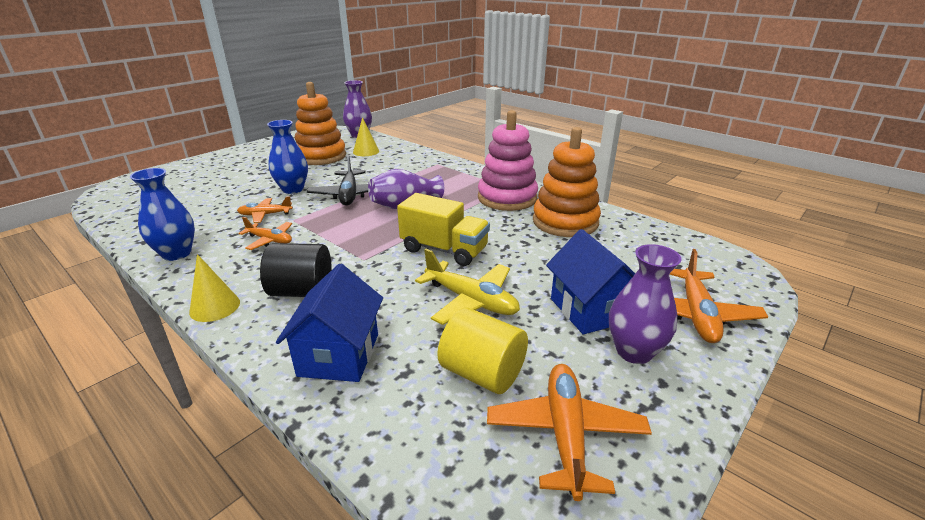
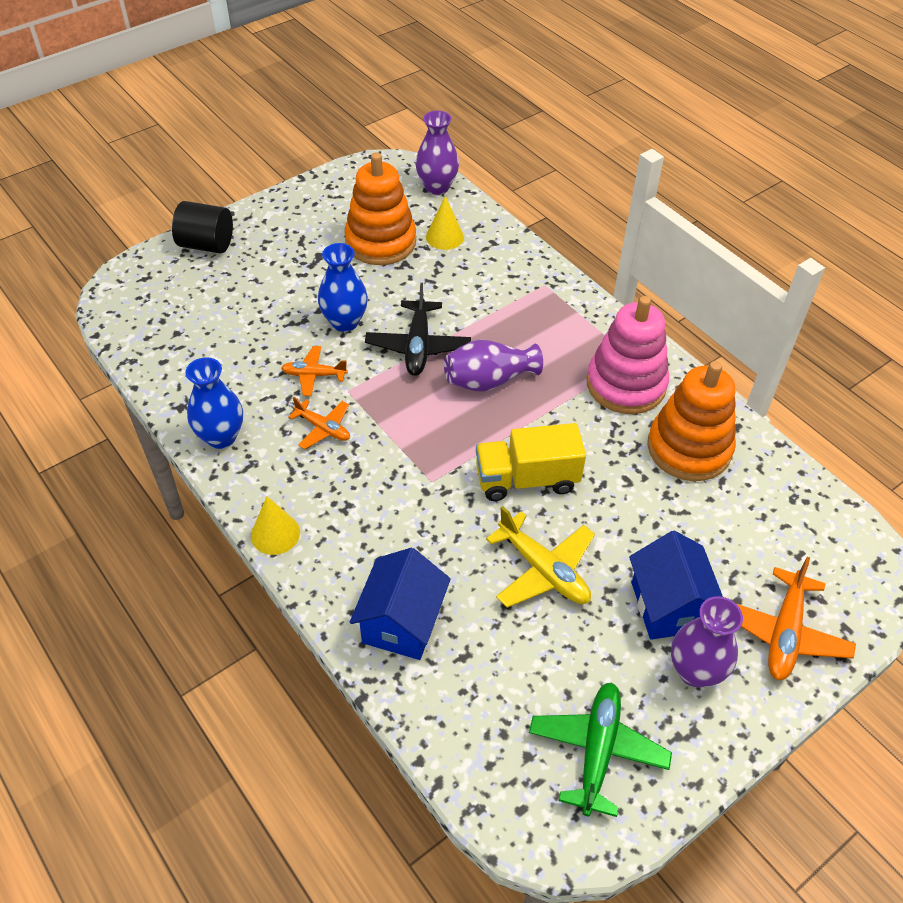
camera: 10 degrees right, 20 degrees up
black cylinder [260,243,332,297] -> black cylinder moved to [172,201,233,253]
yellow truck [397,193,490,266] -> yellow truck turned 135 degrees clockwise [476,423,586,501]
yellow cylinder [438,308,528,394] -> none
orange plane [487,364,652,501] -> green plane [529,682,672,817]

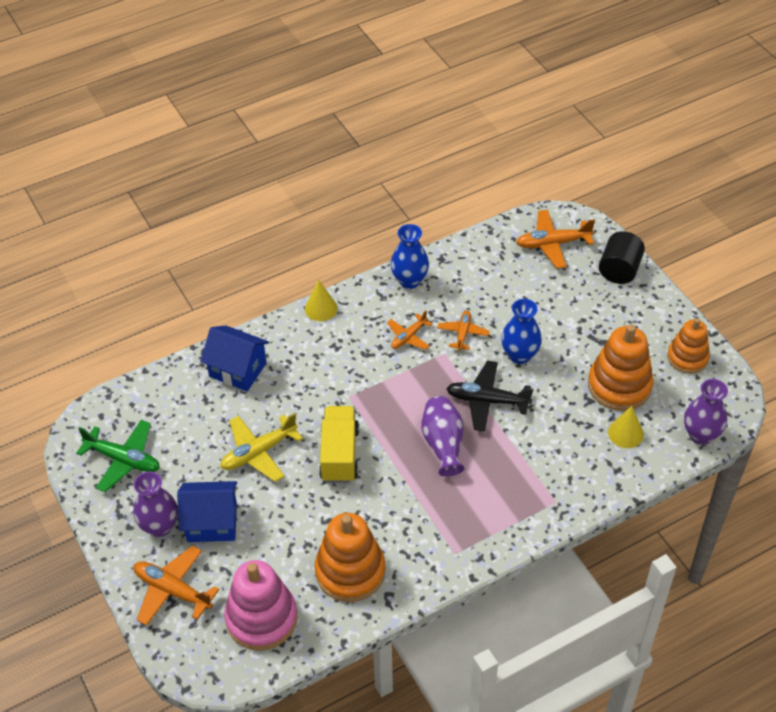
camera: 100 degrees right, 0 degrees up
pink stacking toy [587,296,669,414] -> pink stacking toy moved to [224,560,297,651]
none -> orange plane [516,210,595,269]
none -> orange stacking toy [667,318,710,374]

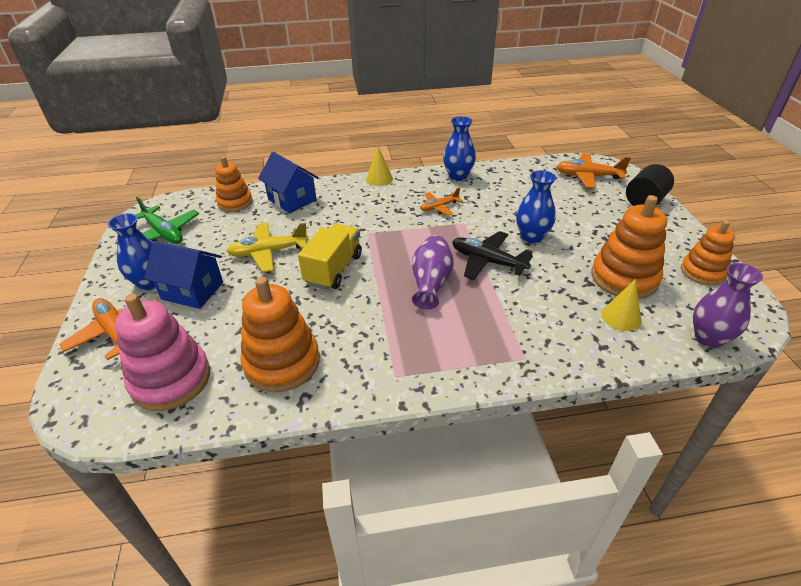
camera: 20 degrees right, 10 degrees down
purple vase [133,472,178,537] -> blue vase [108,213,156,290]
orange plane [437,311,489,351] -> none
none -> orange stacking toy [216,156,252,212]

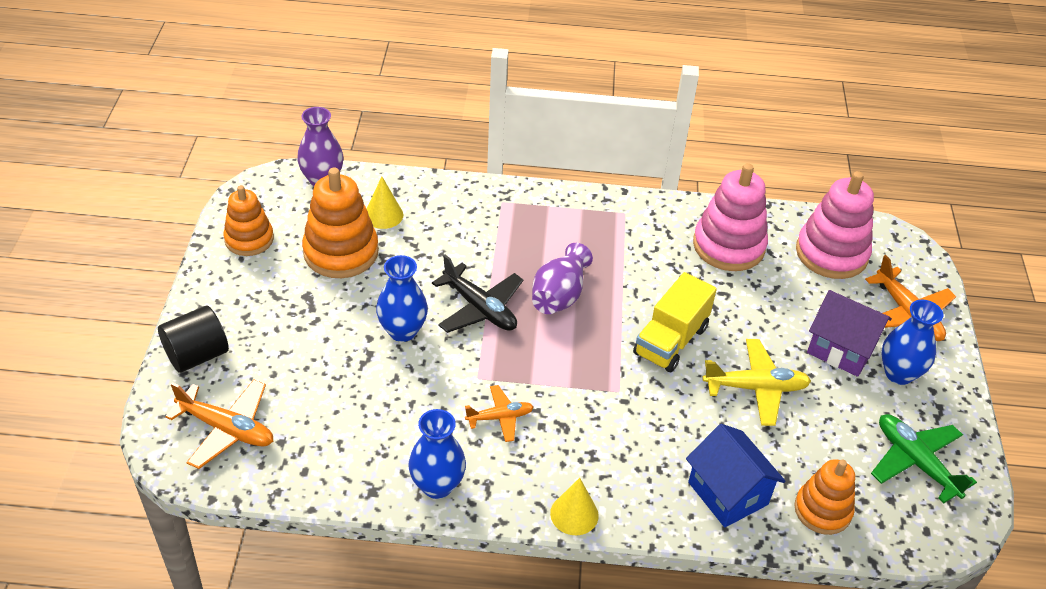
camera: 170 degrees left, 5 degrees up
blue house [144,241,223,309] -> purple house [807,290,892,377]
orange stacking toy [240,277,320,392] -> pink stacking toy [693,163,768,271]

